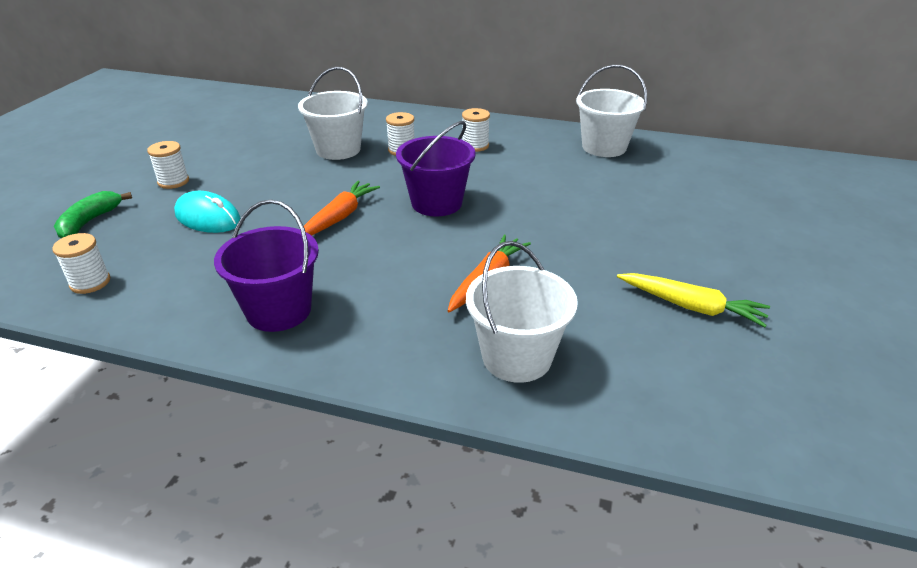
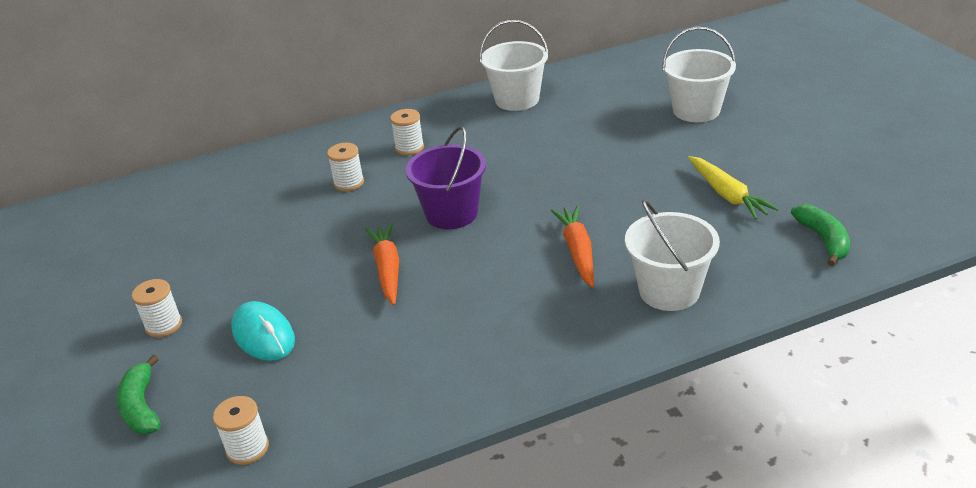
camera: 35 degrees left, 0 degrees up
turquoise mouse [174,191,241,233] -> turquoise mouse turned 60 degrees clockwise [231,301,295,361]
purple bucket [214,199,319,332] -> none
white bucket [298,67,368,160] -> white bucket moved to [662,27,736,122]
yellow carrot [617,273,770,327] -> yellow carrot turned 75 degrees clockwise [688,156,779,220]
none -> green banana [791,204,850,266]

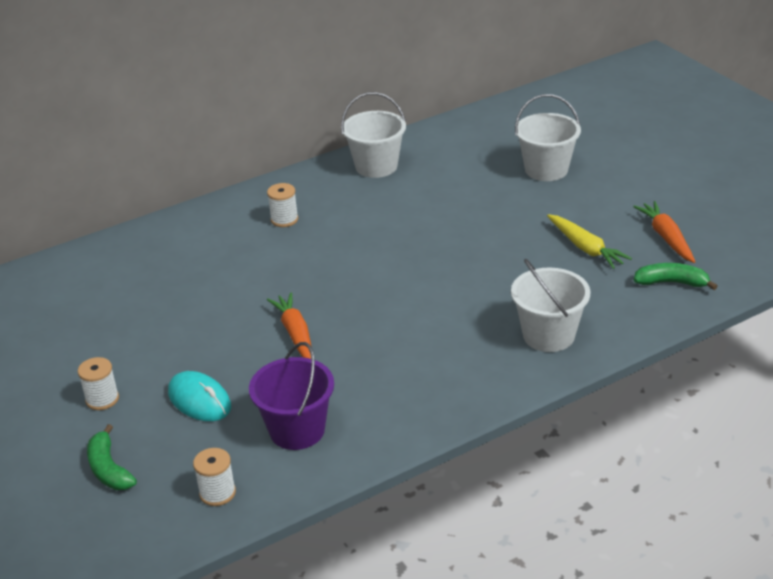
camera: 10 degrees left, 0 degrees up
white spool [327,143,364,191] -> none
purple bucket [406,126,486,229] -> purple bucket moved to [249,342,334,450]
orange carrot [551,205,594,287] -> orange carrot moved to [633,201,695,263]
green banana [791,204,850,266] -> green banana turned 60 degrees counterclockwise [634,263,718,290]

